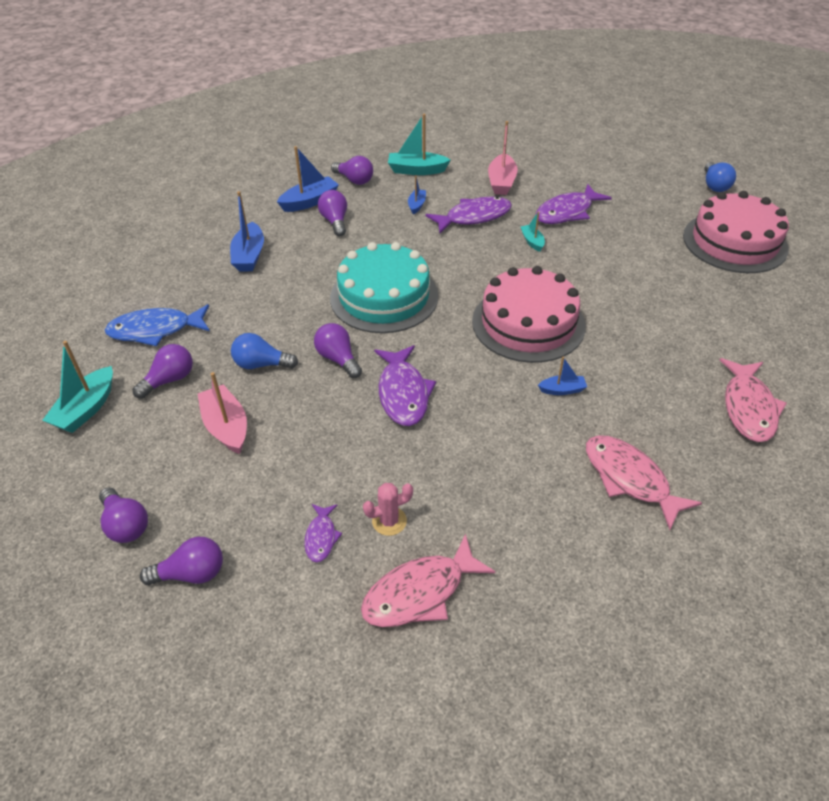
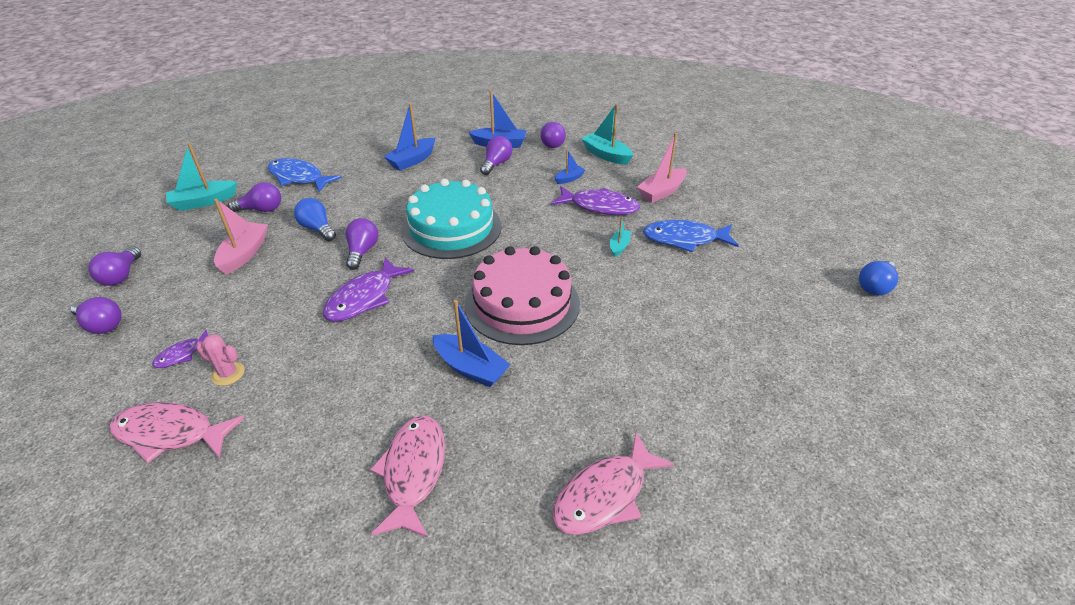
camera: 40 degrees right, 5 degrees down
purple fish [536,184,612,224] -> blue fish [643,220,739,252]
blue boat [538,357,587,395] -> blue boat [433,300,511,387], size x1.77
pink cake [683,191,789,273] -> none

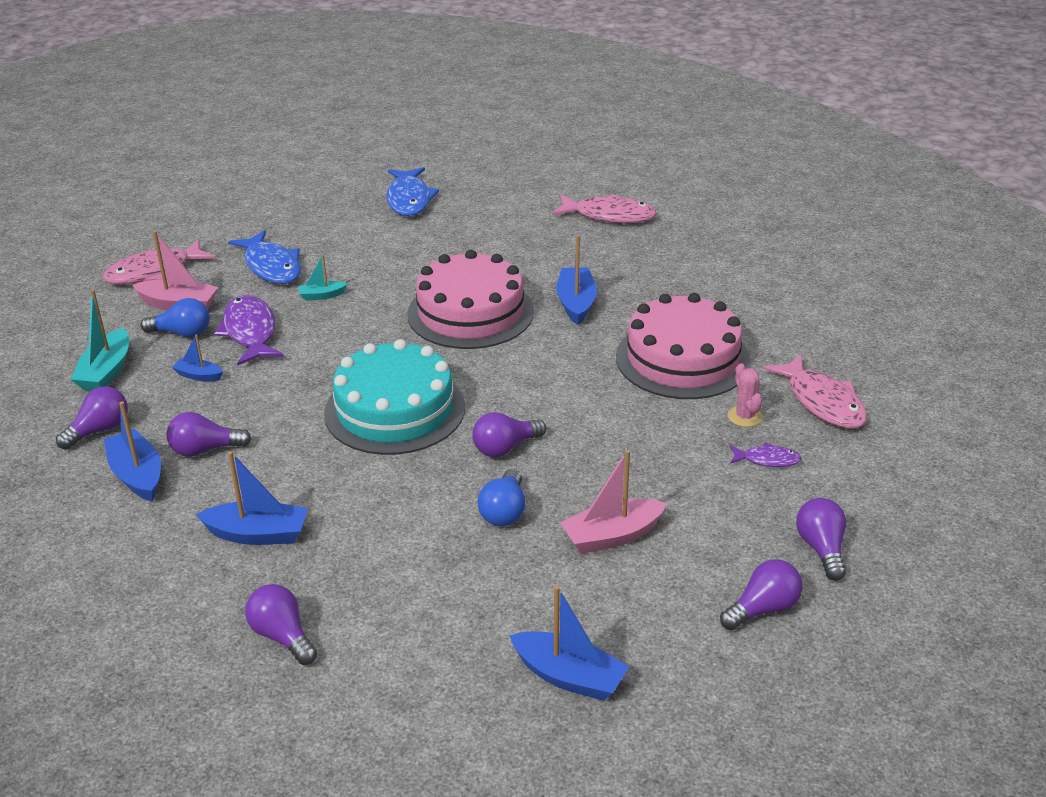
camera: 125 degrees left, 5 degrees down
turquoise boat [166,143,237,211] -> blue boat [509,586,629,701]
purple light bulb [228,182,281,212] -> purple light bulb moved to [245,584,317,665]
blue fish [268,158,342,192] -> blue fish moved to [386,167,439,216]
purple fish [323,257,414,322] -> none
pink fish [370,415,445,538] -> pink fish moved to [103,239,215,284]
blue light bulb [859,261,898,295] -> blue light bulb moved to [141,298,210,337]
none -> pink cake [616,293,751,399]

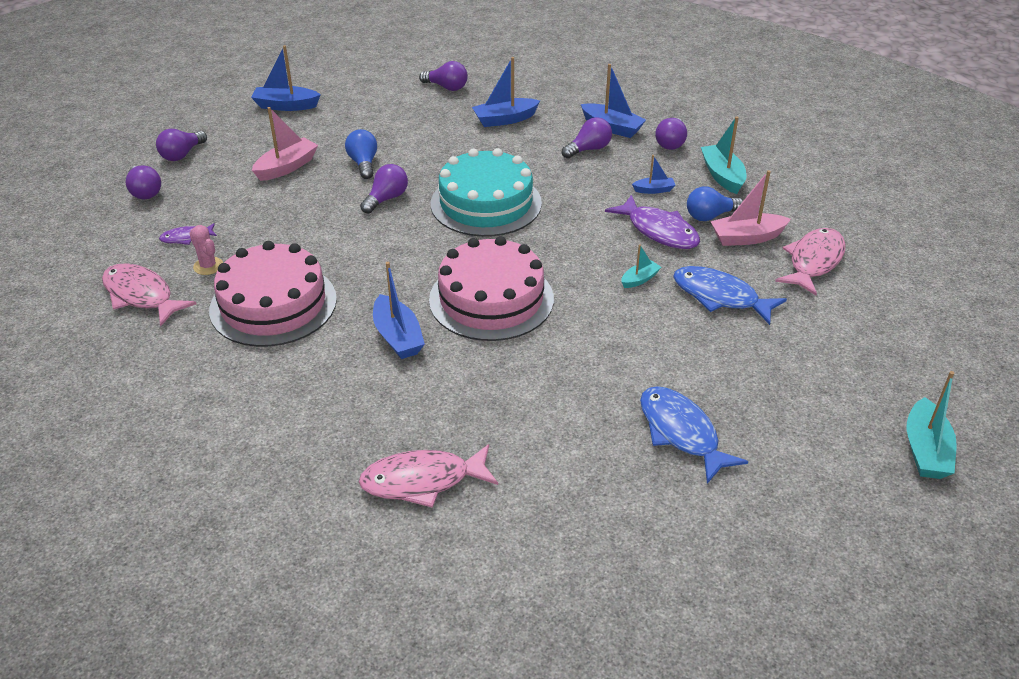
camera: 155 degrees right, 5 degrees up
none -> turquoise boat [906,371,957,479]

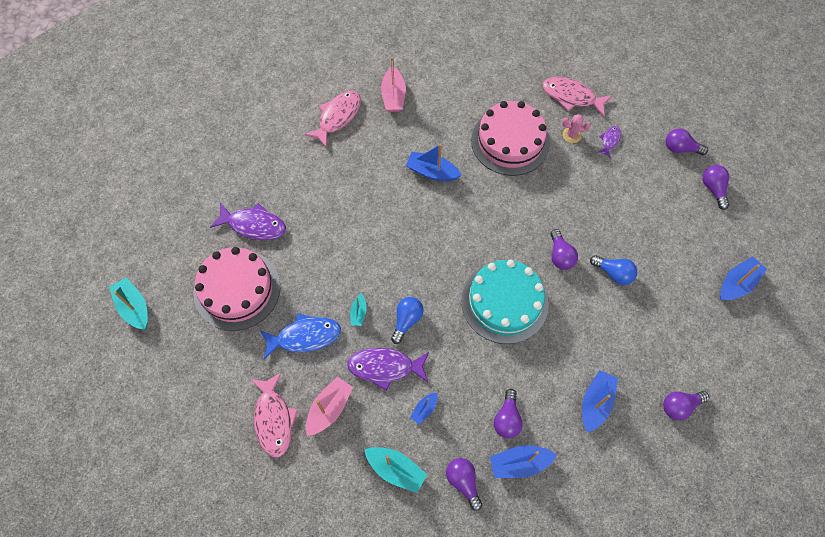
camera: 135 degrees right, 25 degrees up
pink fish [102,263,196,326] -> pink fish turned 150 degrees counterclockwise [543,77,613,116]
pink boat [252,107,318,181] -> pink boat moved to [381,57,406,112]
pink cake [429,236,554,341] -> pink cake moved to [194,247,280,331]
blue fish [640,386,748,484] -> purple fish [210,203,286,240]
blue light bulb [687,187,743,221] -> blue light bulb moved to [391,297,423,344]

